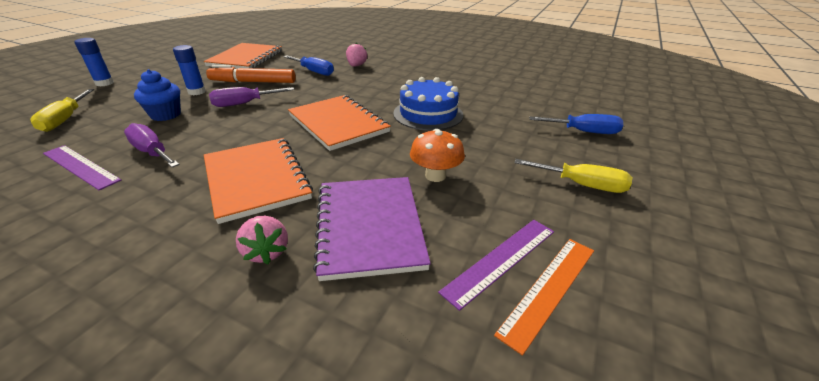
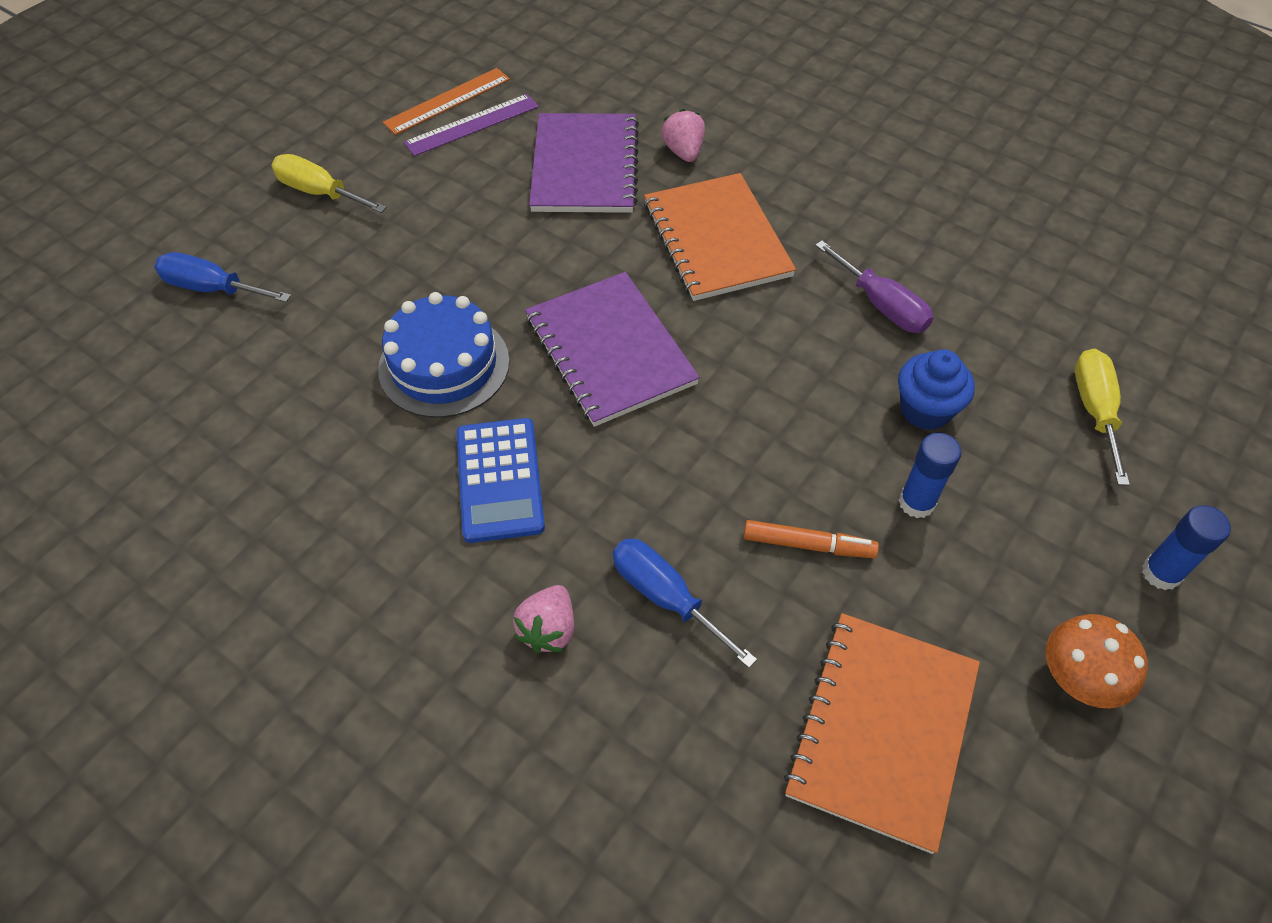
camera: 170 degrees left, 20 degrees up
purple ruler [43,145,121,190] -> none
orange marker [206,65,296,83] -> orange marker [744,520,879,558], size x0.64
purple screwdriver [209,87,294,107] -> none
orange notebook [288,95,391,151] -> purple notebook [525,272,700,427]
orange mushroom [410,129,465,182] -> orange mushroom moved to [1046,614,1148,708]
none -> blue calculator [457,418,545,543]

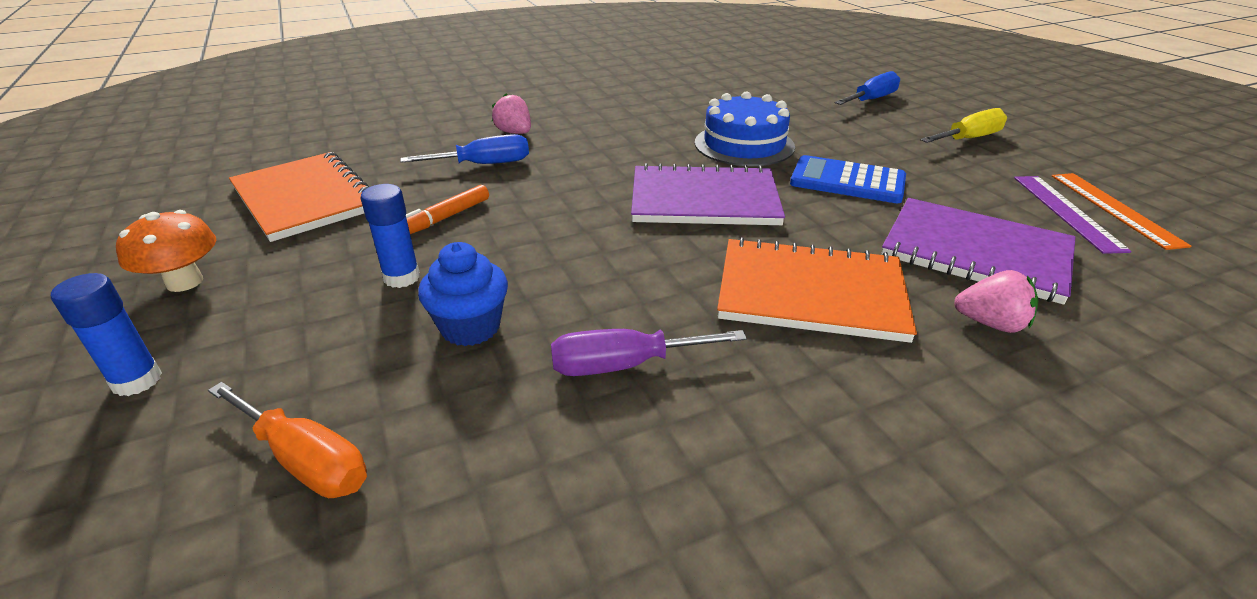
camera: 120 degrees right, 20 degrees down
blue calculator [457,418,545,543] -> blue calculator moved to [790,155,906,203]
yellow screwdriver [1075,348,1130,486] -> orange screwdriver [208,382,367,498]

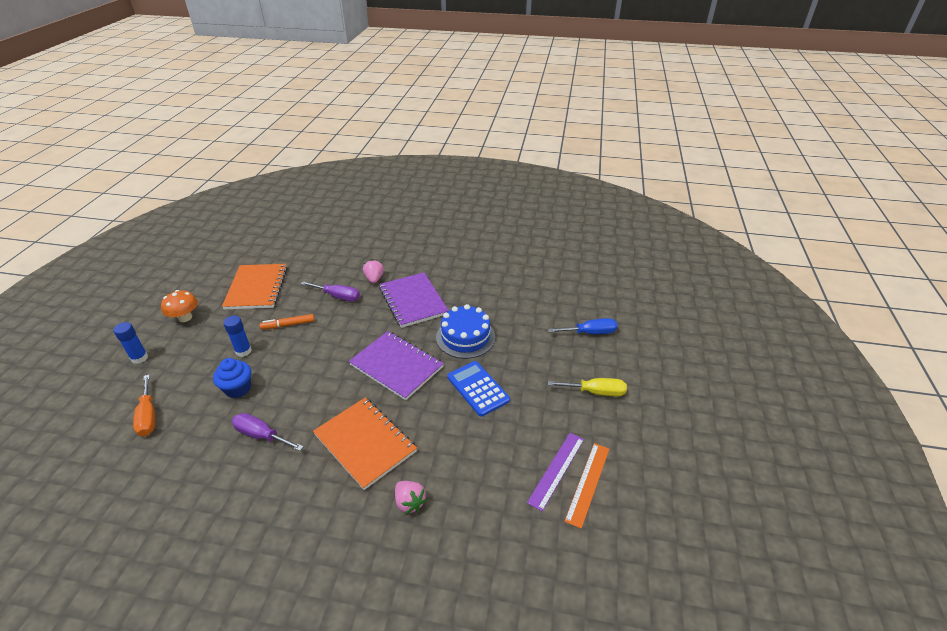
camera: 35 degrees right, 5 degrees up
blue screwdriver [400,134,529,164] -> purple screwdriver [301,281,360,302]
purple notebook [881,198,1075,305] -> purple notebook moved to [379,272,449,328]

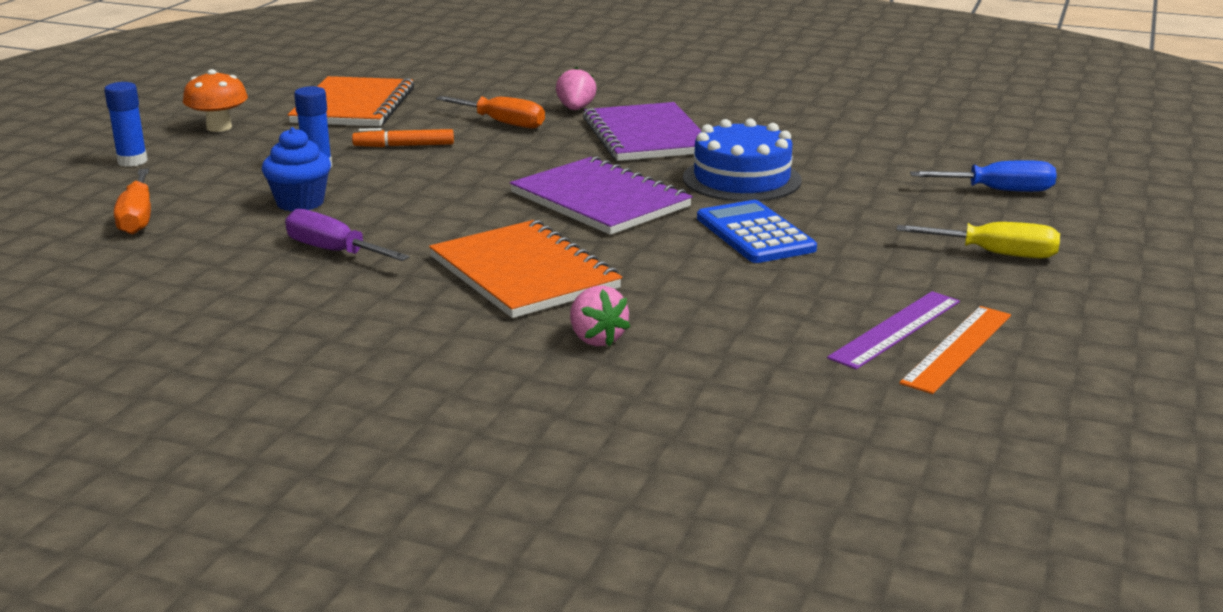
camera: 10 degrees right, 15 degrees down
purple screwdriver [301,281,360,302] -> orange screwdriver [436,96,545,129]

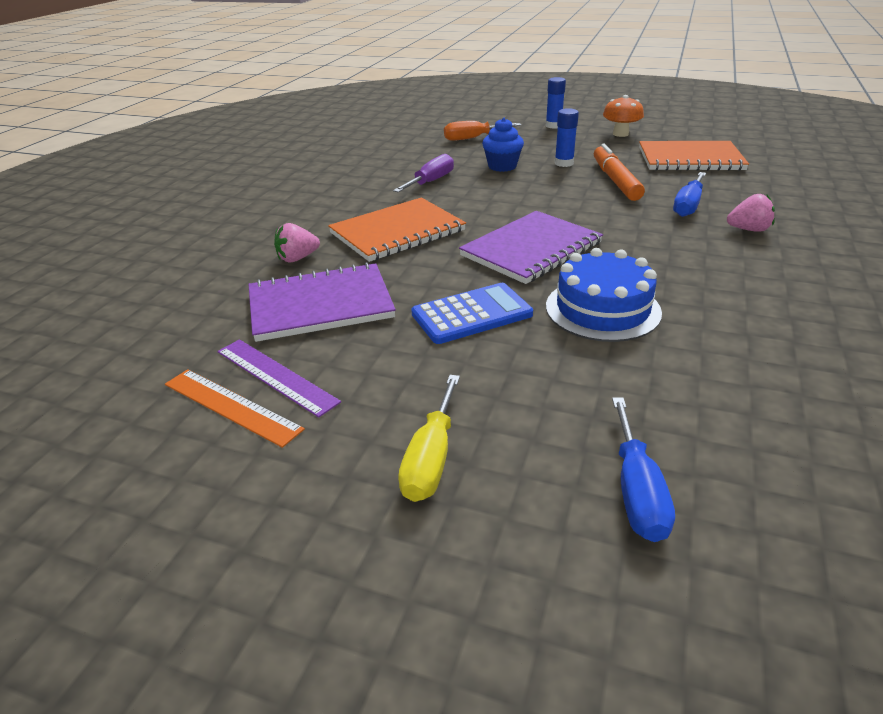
camera: 90 degrees right, 10 degrees up
orange marker [352,128,454,147] -> orange marker [594,144,645,201], size x1.57
orange screwdriver [436,96,545,129] -> blue screwdriver [673,172,706,217]
purple notebook [583,102,701,161] -> purple notebook moved to [248,262,396,342]

